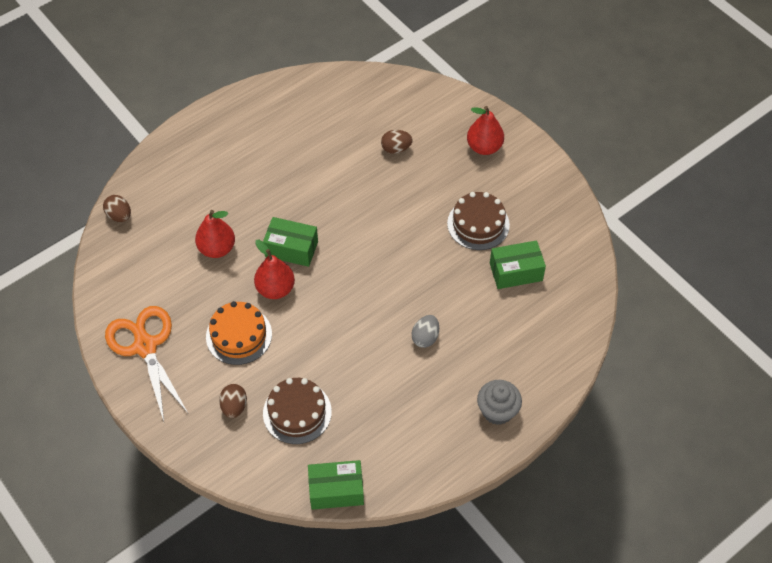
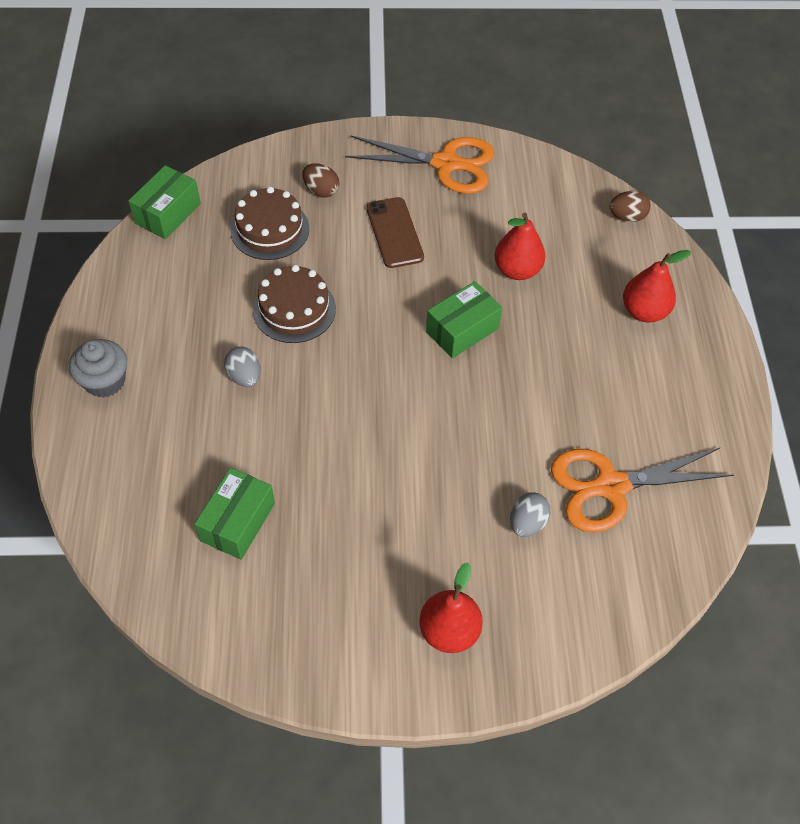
camera: 125 degrees right, 0 degrees up
orange cake [206,301,272,365] -> brown phone [366,197,424,268]
red pear [254,240,295,299] -> red pear moved to [623,250,691,323]
brown egg [381,130,413,154] -> grey egg [510,493,550,537]
brown cake [447,192,510,250] -> brown cake moved to [253,265,336,343]
none -> orange scissors [551,447,734,532]

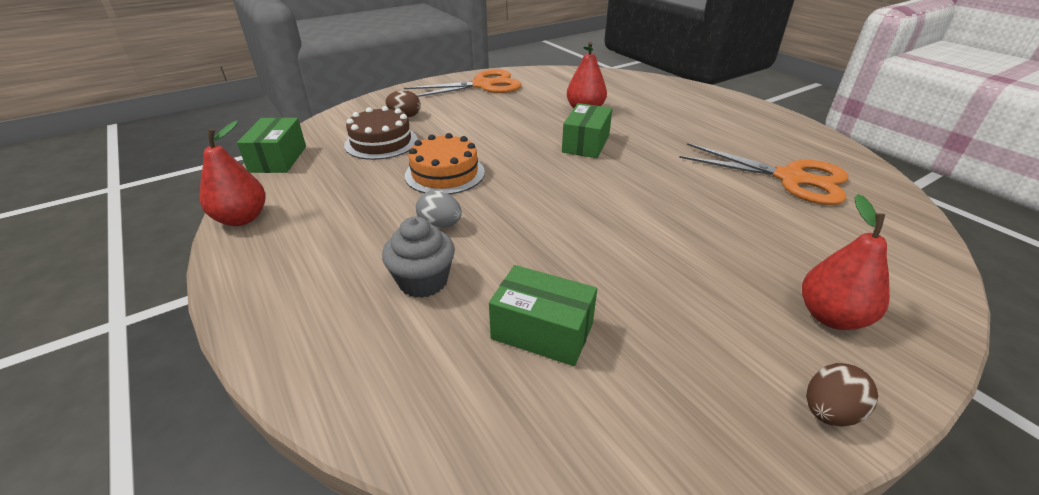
camera: 30 degrees left, 20 degrees down
grey cupcake [69,339,127,398] -> grey cupcake moved to [382,217,455,298]
green box [195,468,275,560] -> green box turned 60 degrees counterclockwise [489,265,597,366]
brown cake [253,265,336,343] -> orange cake [405,133,485,195]
brown phone [366,197,424,268] -> none
grey egg [510,493,550,537] -> none
orange scissors [551,447,734,532] -> orange scissors turned 105 degrees counterclockwise [679,143,848,205]
brown egg [610,191,651,222] -> brown egg moved to [806,363,878,427]
red pear [623,250,691,323] -> red pear moved to [199,120,266,226]

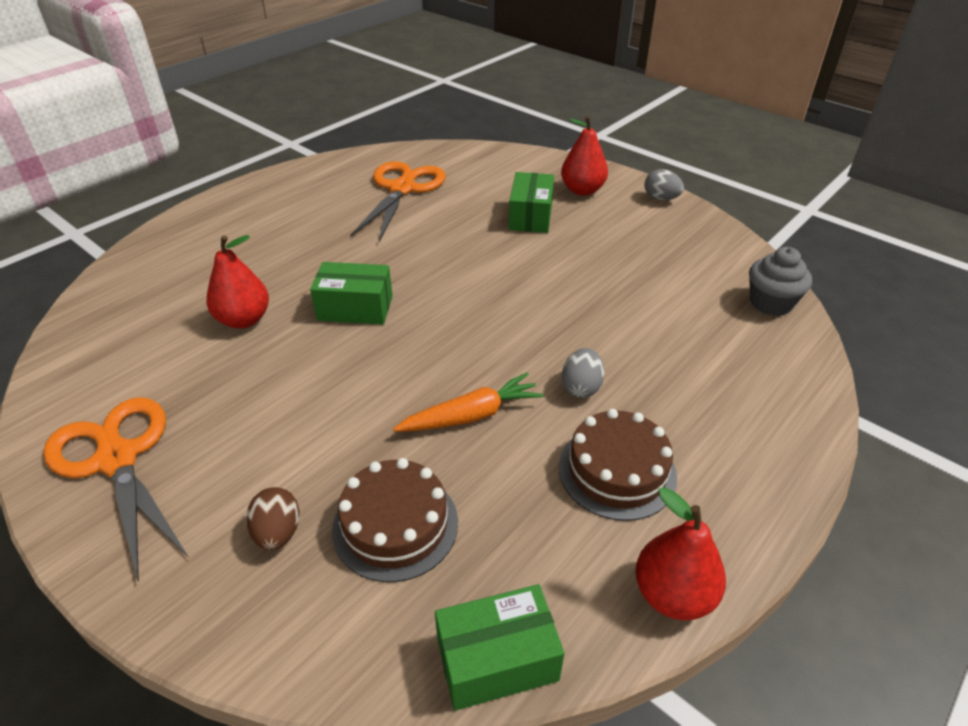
camera: 105 degrees left, 5 degrees up
grey cupcake [382,217,455,298] -> grey cupcake moved to [749,247,812,316]
orange cake [405,133,485,195] -> orange carrot [393,373,544,432]
green box [489,265,597,366] -> green box moved to [509,172,554,233]
brown egg [806,363,878,427] -> grey egg [645,169,684,200]
none -> brown cake [559,409,677,521]

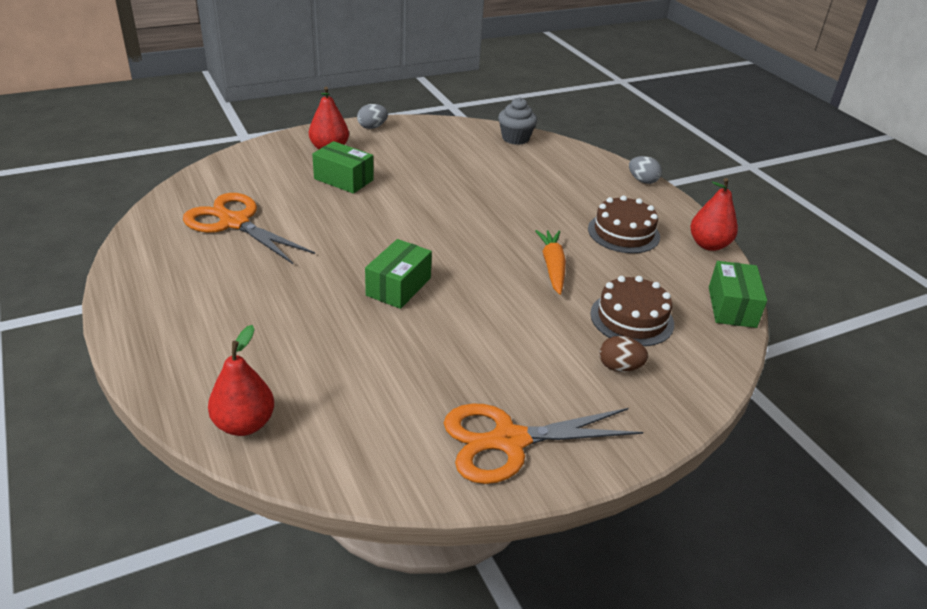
camera: 70 degrees left, 5 degrees down
red pear [206,235,269,328] -> red pear moved to [208,325,274,436]
grey egg [562,348,604,398] -> grey egg moved to [629,156,662,184]

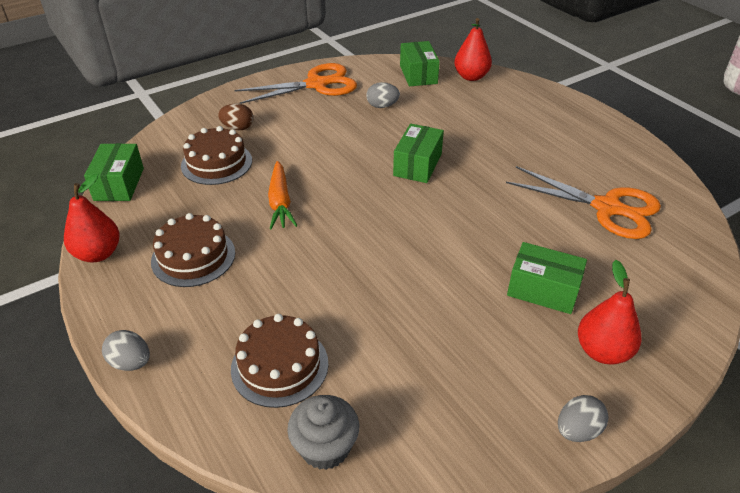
camera: 175 degrees right, 5 degrees up
none -> brown cake [231,314,329,408]
none -> grey egg [366,82,400,108]
none -> green box [400,41,440,86]

